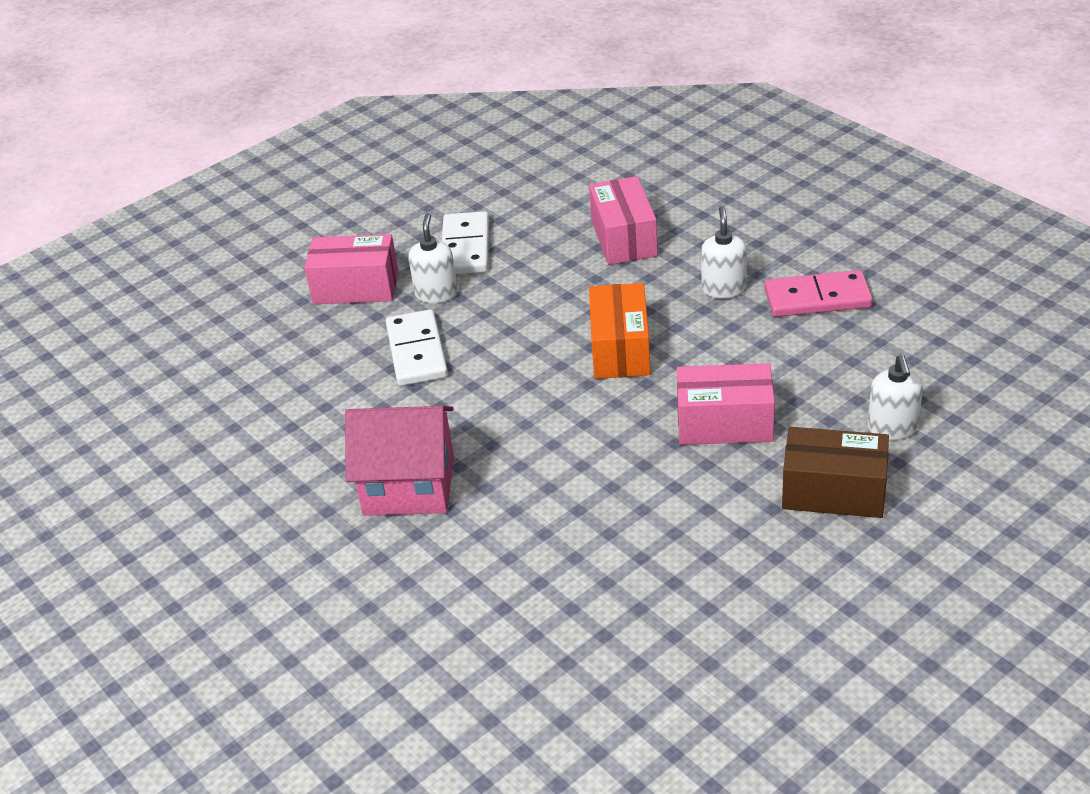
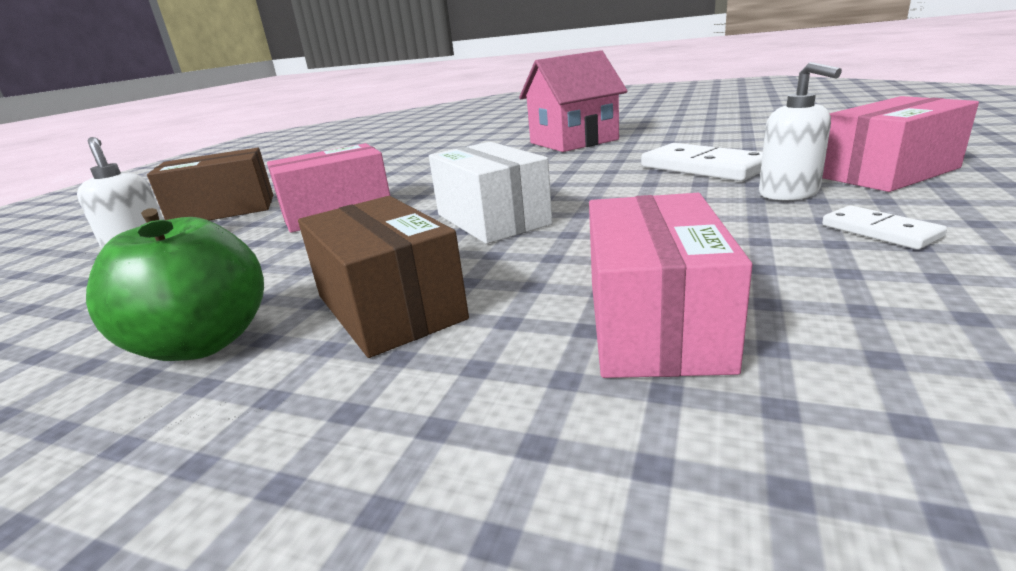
camera: 150 degrees right, 15 degrees down
white domino [442,211,489,274] -> white domino [822,205,947,249], size x0.55
pink box [589,176,658,265] -> pink box turned 45 degrees clockwise [589,193,752,378]
orange box [589,283,651,379] -> white box [429,142,553,244]
white soap dispenser [701,206,747,298] -> brown box [298,196,469,358]
pink domino [764,270,873,317] -> green apple [86,208,264,361]

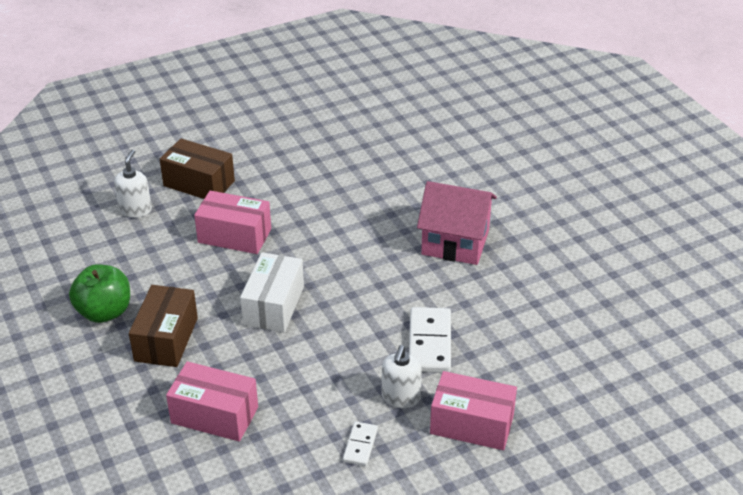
camera: 40 degrees right, 15 degrees up
pink box [589,193,752,378] -> pink box turned 60 degrees clockwise [166,361,258,442]

